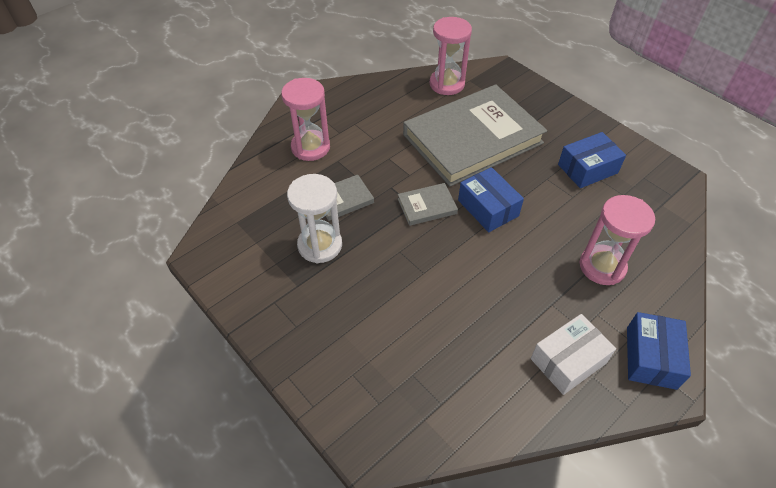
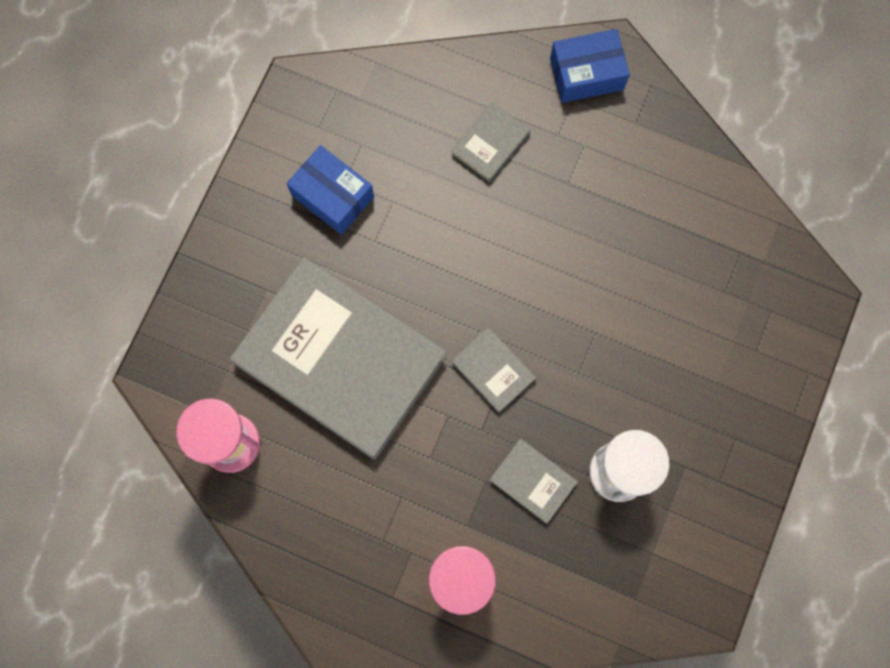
camera: 115 degrees left, 25 degrees up
blue box [458,167,524,232] -> none
white box [531,314,616,395] -> none
pink hourglass [579,195,655,285] -> grey book [451,102,530,182]

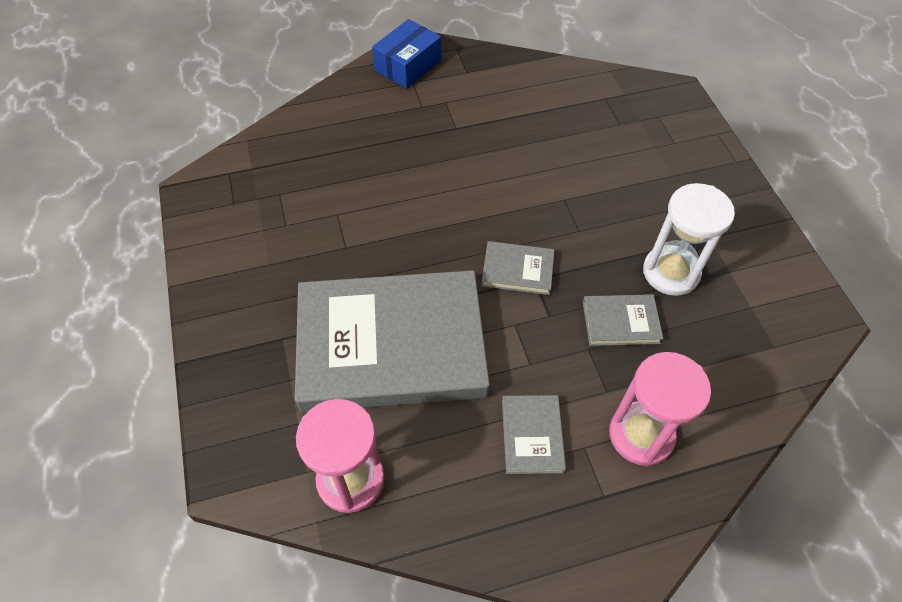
camera: 40 degrees left, 20 degrees down
blue box [287,145,374,235] -> none
grey book [451,102,530,182] -> grey book moved to [502,395,566,474]

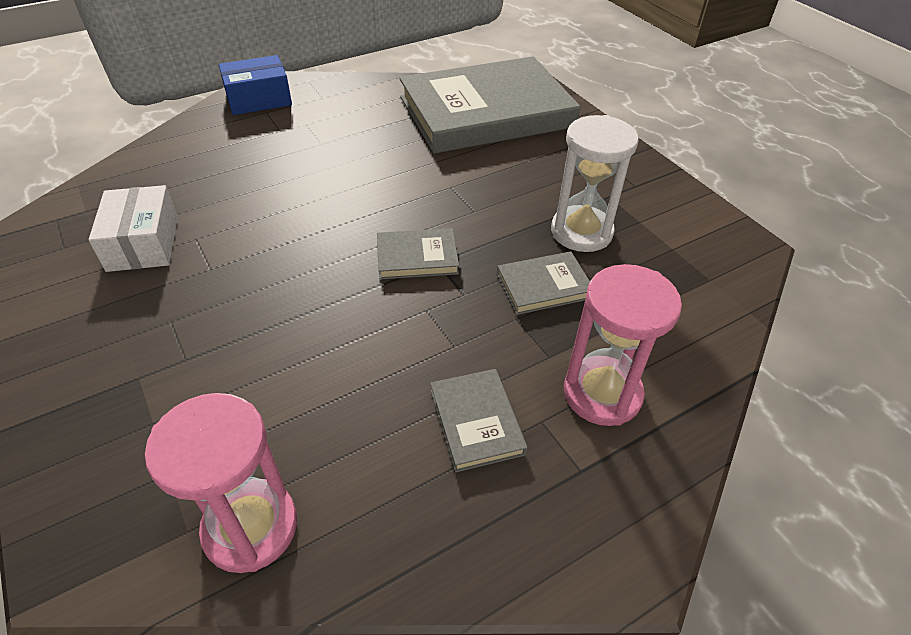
camera: 15 degrees left, 10 degrees down
grey book [295,270,490,412] -> grey book moved to [399,56,580,154]
blue box [372,19,441,89] -> blue box turned 45 degrees clockwise [219,55,292,115]
none -> white box [88,185,178,272]

